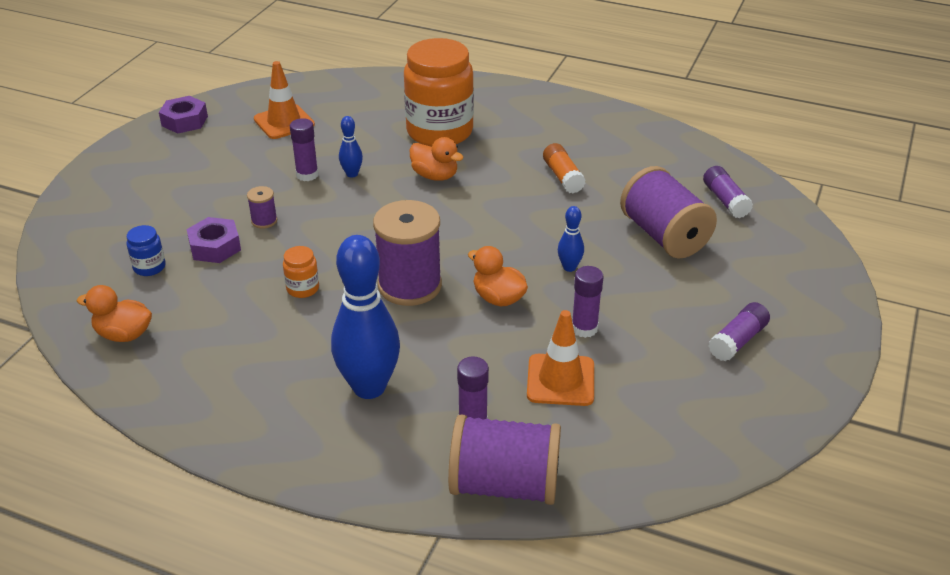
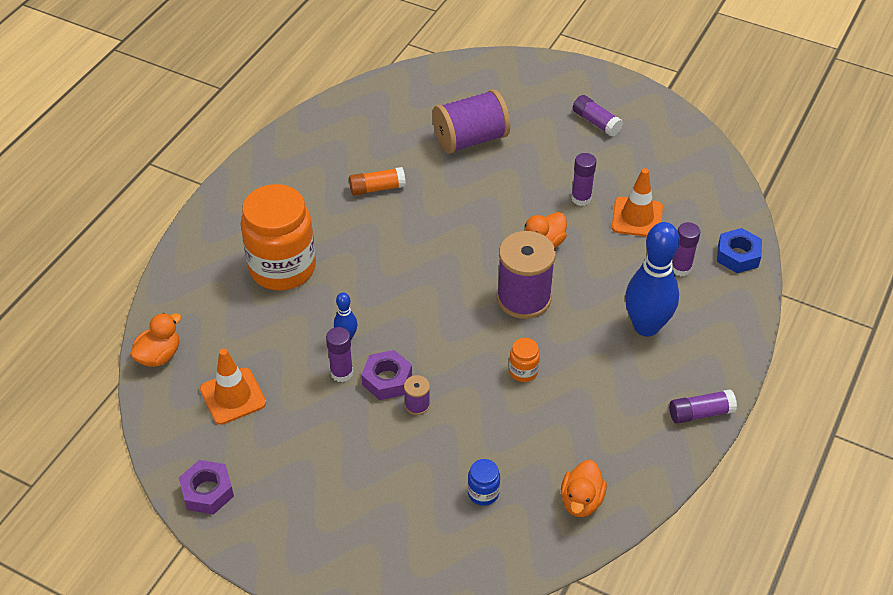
camera: 85 degrees left, 10 degrees up
purple nut [186,217,241,263] -> purple nut moved to [361,350,412,400]
orange duck [410,137,464,181] -> orange duck moved to [130,313,181,367]
purple spool [448,414,561,505] -> blue nut [717,228,762,273]
blue bowling pin [558,206,584,272] -> none
purple glue stick [703,166,753,218] -> purple glue stick moved to [669,389,737,424]

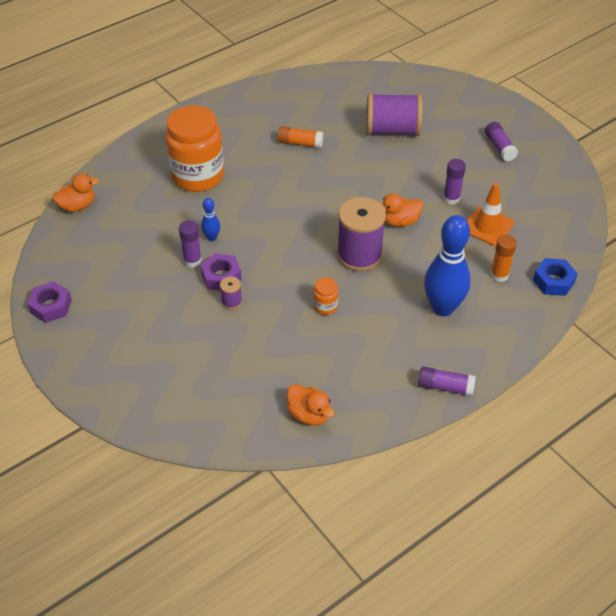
camera: 25 degrees right, 0 degrees up
orange traffic cone [200,349,266,425] -> none
blue jar [468,459,500,506] -> none
orange duck [561,460,607,517] -> orange duck turned 90 degrees counterclockwise [287,384,335,426]
purple glue stick [672,222,700,276] -> orange glue stick [490,235,517,282]

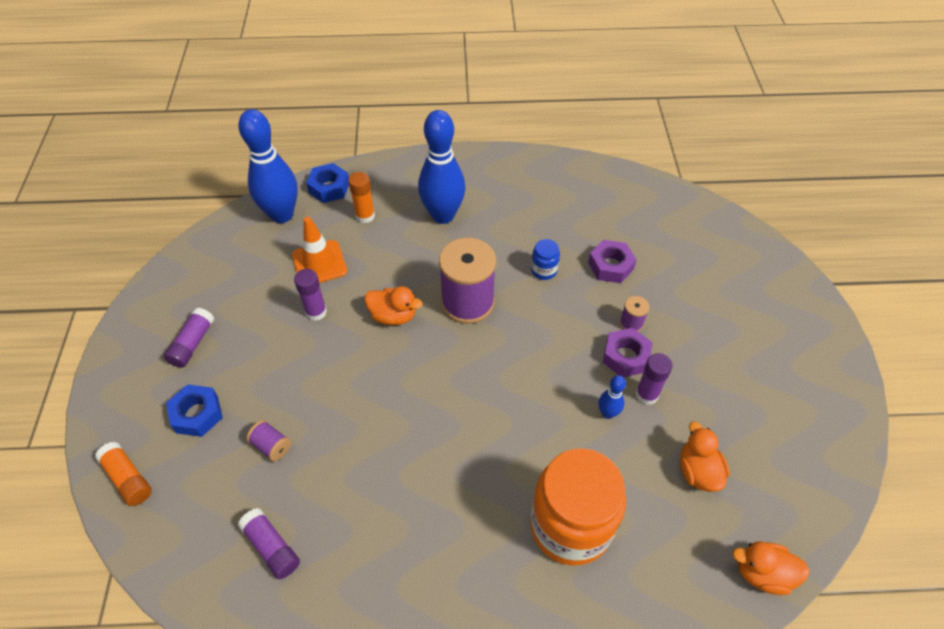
camera: 145 degrees left, 5 degrees up
purple nut [27,281,72,323] -> purple nut moved to [588,240,637,283]
orange glue stick [278,126,323,148] -> orange glue stick moved to [95,442,152,506]
orange duck [287,384,335,426] -> orange duck moved to [680,421,730,492]
orange jar [313,277,338,315] -> blue jar [531,239,560,280]
purple spool [366,93,423,136] -> purple spool [246,420,291,462], size x0.44
purple glue stick [418,367,476,396] -> purple glue stick moved to [238,508,300,579]
none -> blue nut [166,384,223,437]
none -> blue bowling pin [239,109,298,223]

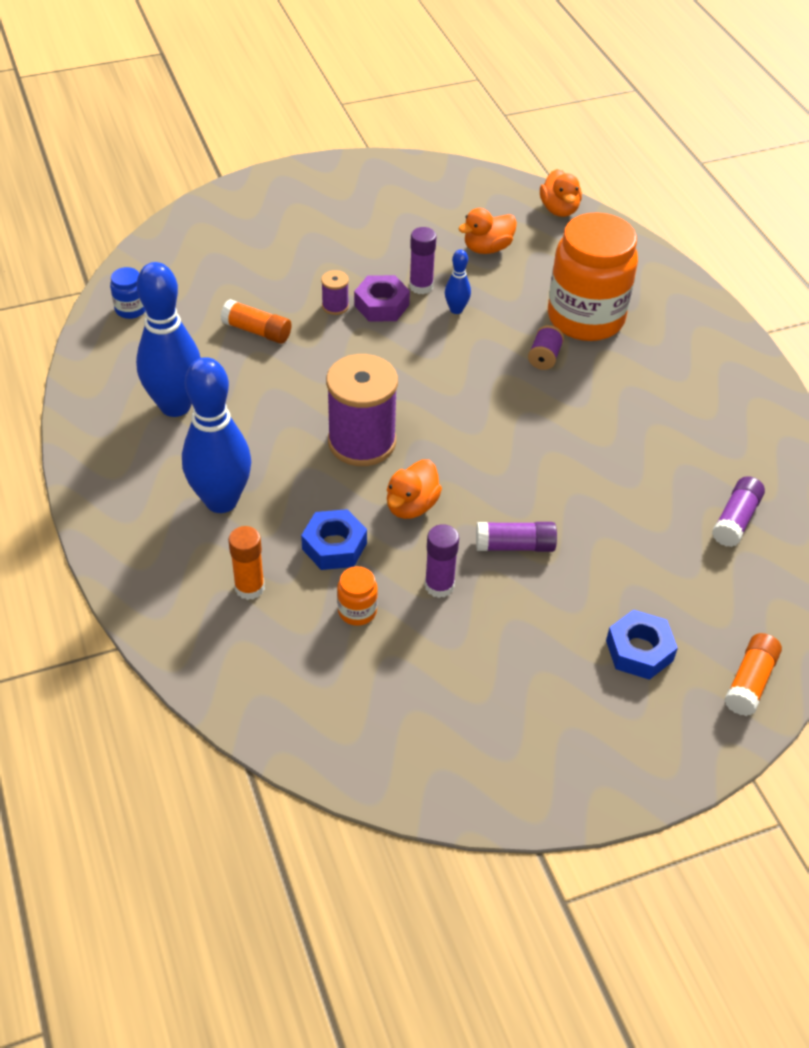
camera: 110 degrees left, 5 degrees down
purple glue stick [164,308,215,368] -> purple glue stick moved to [476,522,557,552]
blue bowling pin [239,109,298,223] -> blue bowling pin moved to [136,262,201,417]
purple spool [246,420,291,462] -> purple spool moved to [528,325,564,370]
orange traffic cone [292,217,347,283] -> orange jar [337,566,378,626]
blue nut [306,163,349,203] -> blue nut moved to [301,509,367,570]
orange duck [364,286,423,325] -> orange duck turned 150 degrees counterclockwise [387,459,442,519]
blue jar [531,239,560,280] -> blue jar moved to [110,267,146,319]
purple nut [588,240,637,283] -> orange glue stick [221,299,292,344]

